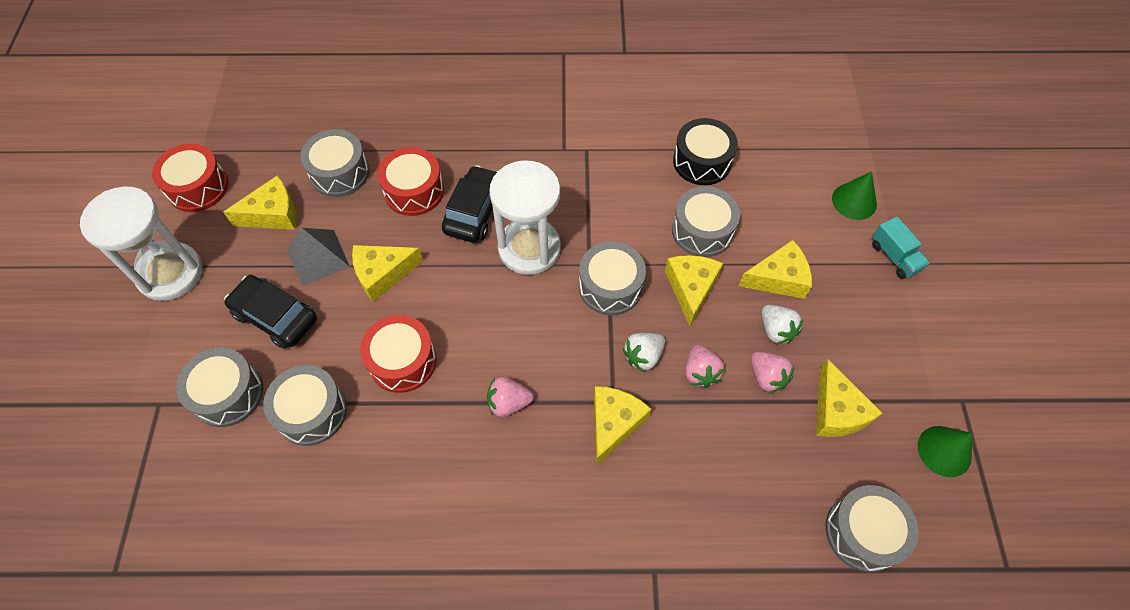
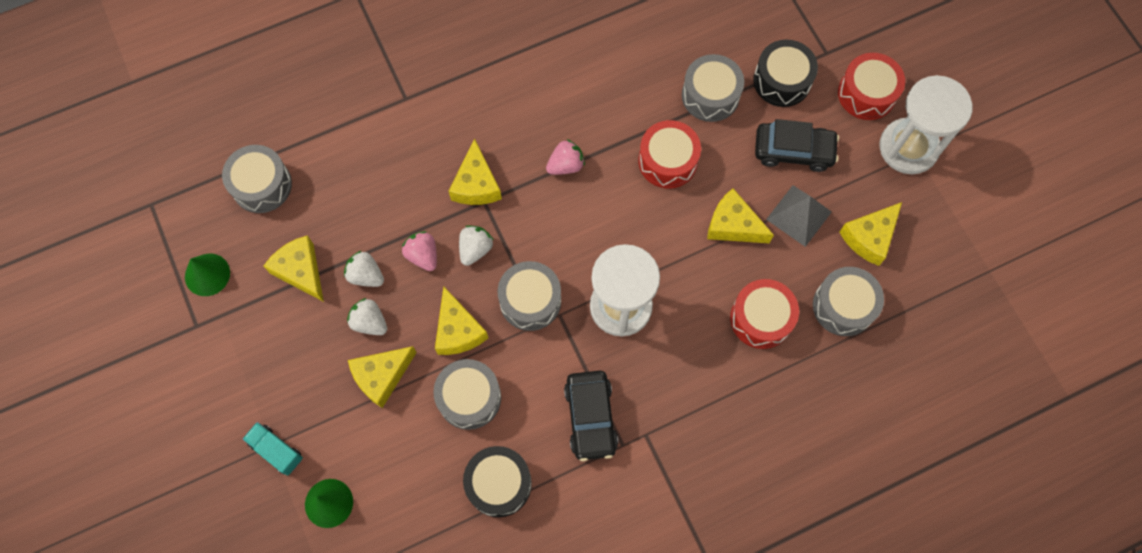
camera: 155 degrees right, 10 degrees up
red drum [152,143,228,212] -> red drum moved to [838,53,905,120]
grey drum [176,347,263,427] -> black drum [753,40,818,107]
yellow cheese [352,245,423,302] -> yellow cheese turned 105 degrees counterclockwise [707,188,774,243]
black car [442,165,498,243] -> black car moved to [564,371,618,461]
pink strawberry [751,352,795,394] -> white strawberry [344,251,384,287]

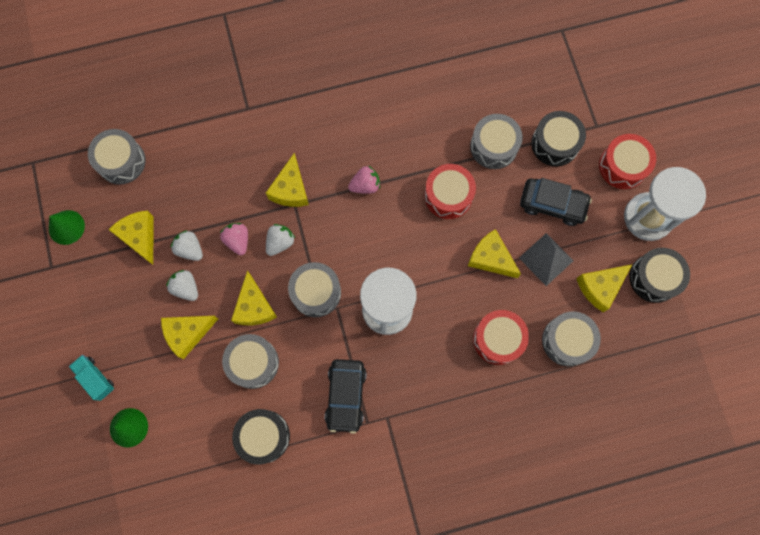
camera: 10 degrees right, 5 degrees up
none -> black drum [629,248,690,303]

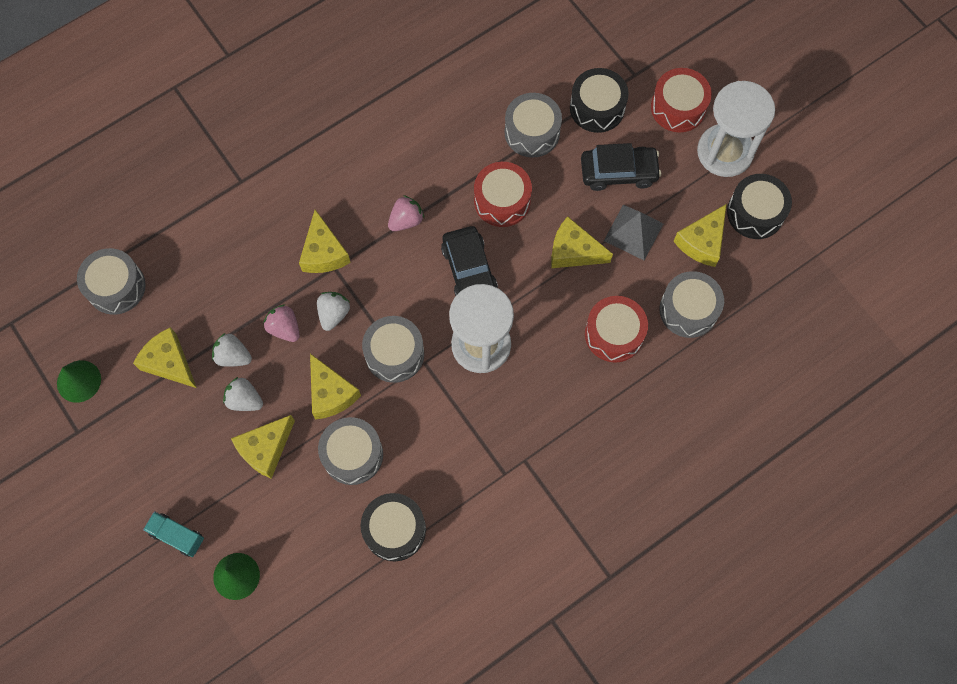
camera: 20 degrees left, 5 degrees down
black car [325,359,367,434] -> black car moved to [441,226,498,296]

